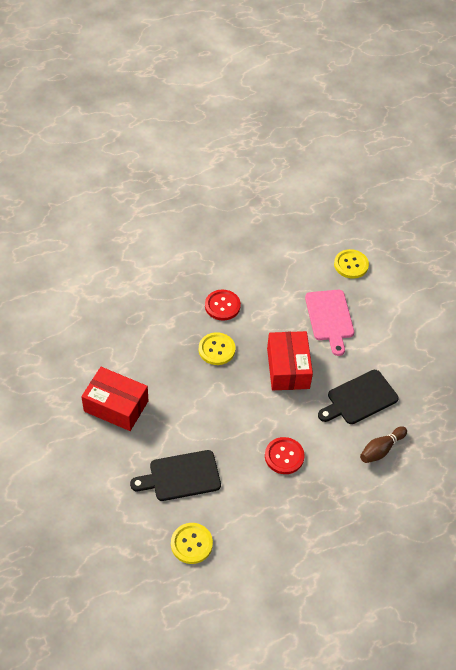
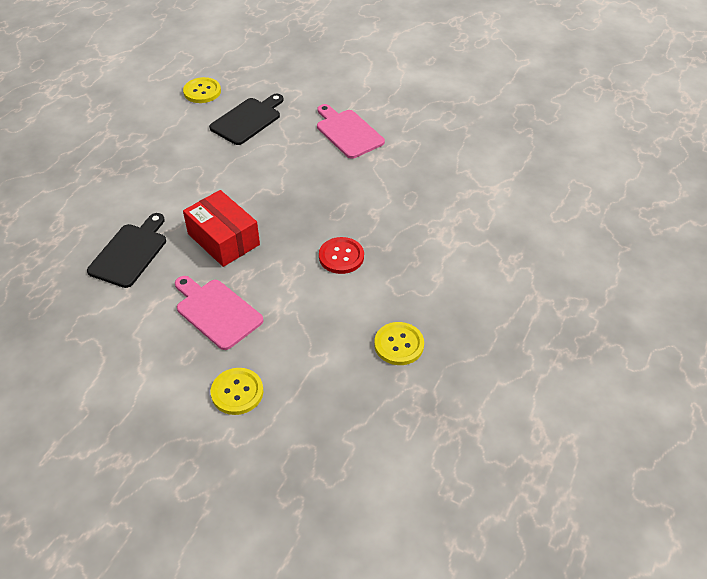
camera: 145 degrees right, 5 degrees down
red box [81,367,149,431] -> pink cutting board [317,104,385,159]
yellow button [199,332,235,365] -> yellow button moved to [374,322,424,365]
red button [265,437,305,474] -> none
brown bowling pin [360,427,407,463] -> none

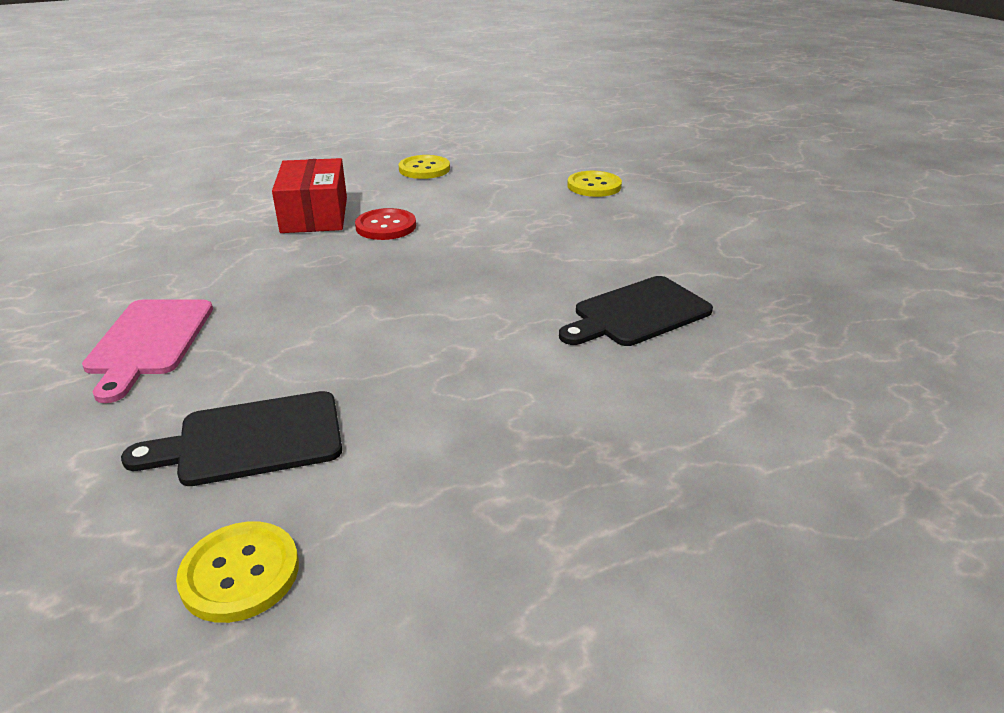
camera: 145 degrees left, 15 degrees down
pink cutting board [175,276,263,350] -> none
red box [183,190,260,267] -> red box moved to [272,158,347,233]

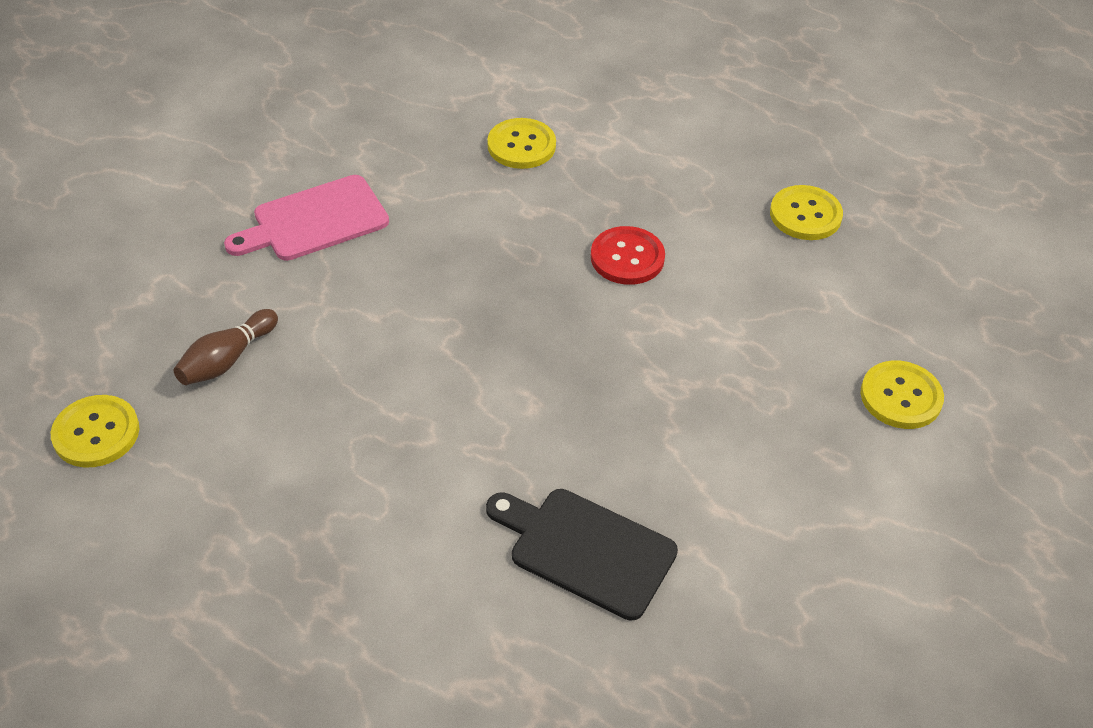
camera: 60 degrees right, 15 degrees up
black cutting board [121,391,342,486] -> brown bowling pin [173,309,278,385]
red box [272,158,347,233] -> none
none -> yellow button [487,118,556,169]

